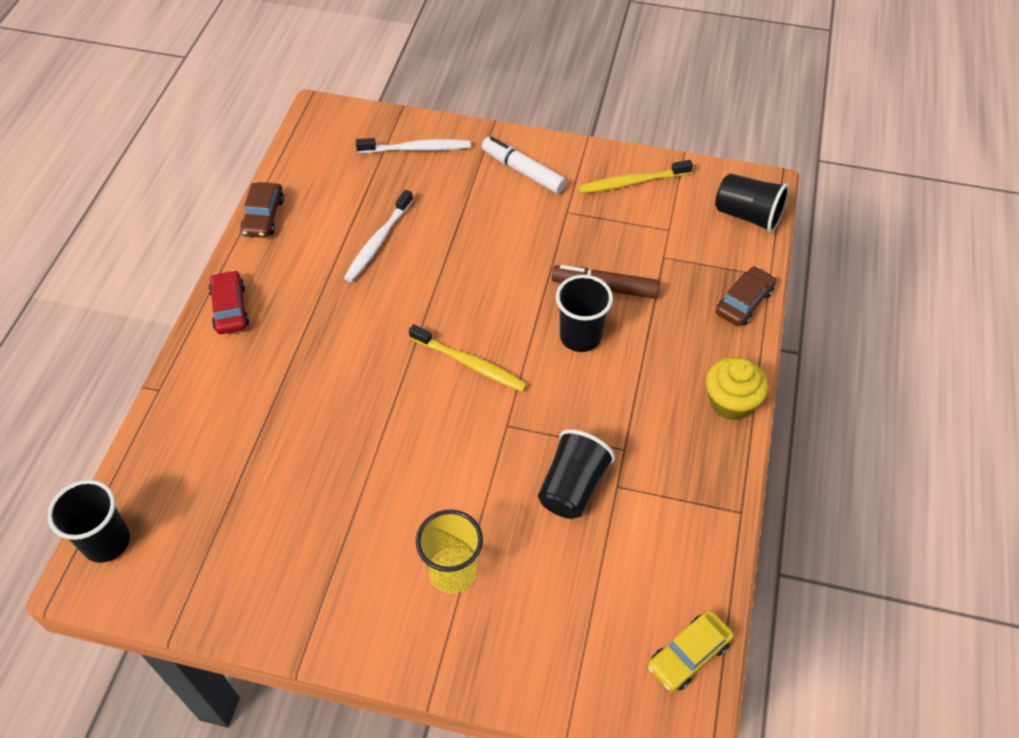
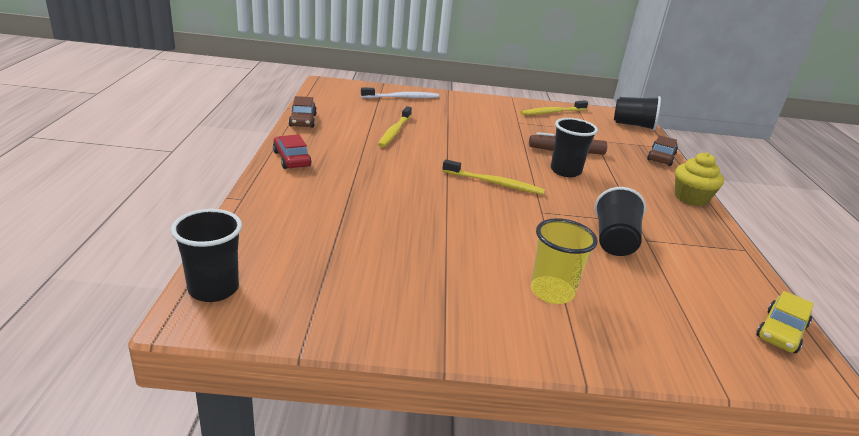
camera: 15 degrees left, 25 degrees down
white toothbrush [344,190,413,282] -> yellow toothbrush [378,106,412,148]
white marker [482,136,567,194] -> none

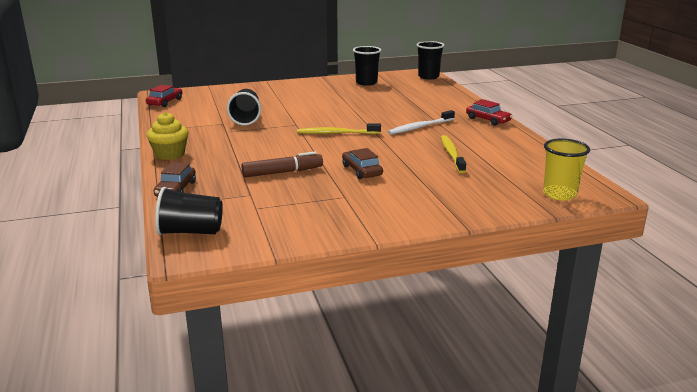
camera: 165 degrees right, 5 degrees down
brown car [289,96,317,128] -> brown car moved to [342,148,383,179]
white toothbrush [361,88,439,98] -> white toothbrush moved to [387,110,455,134]
yellow toothbrush [520,100,588,115] -> none
yellow cup [531,218,598,304] -> yellow cup moved to [543,139,590,201]
black cup [551,118,598,177] -> black cup moved to [353,46,381,86]
yellow car [756,291,814,353] -> red car [146,85,182,107]

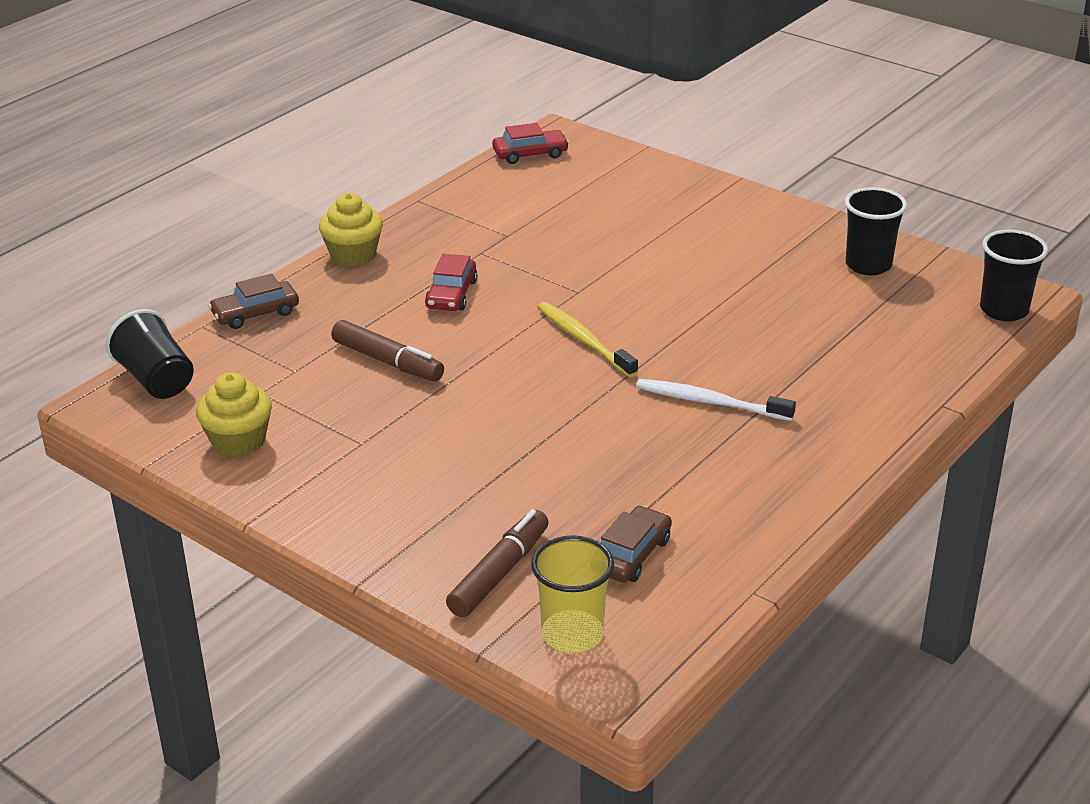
camera: 55 degrees right, 10 degrees up
black cup [227,89,261,125] -> none
brown car [342,148,383,179] -> brown car moved to [601,506,672,583]
yellow toothbrush [441,135,466,173] -> none
red car [466,99,512,126] -> red car moved to [425,254,477,311]
none -> yellow cupcake [196,372,272,457]
none -> brown marker [446,509,549,617]

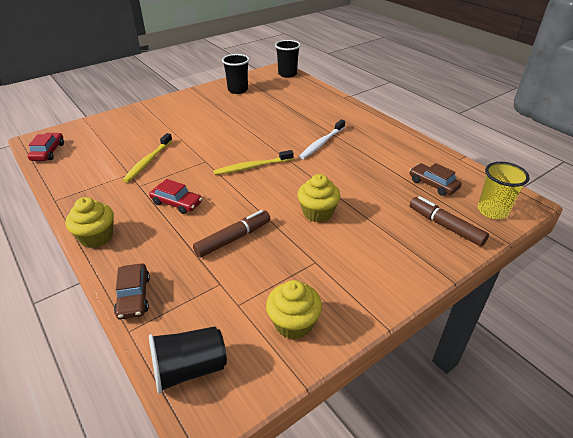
camera: 75 degrees left, 5 degrees up
none -> yellow toothbrush [123,133,172,183]
none -> yellow cupcake [298,174,340,222]

